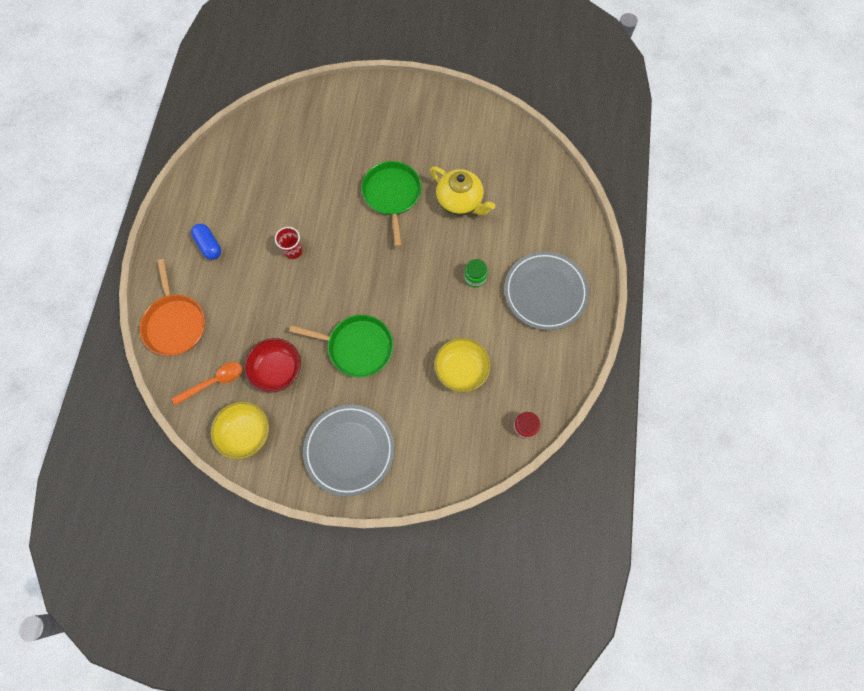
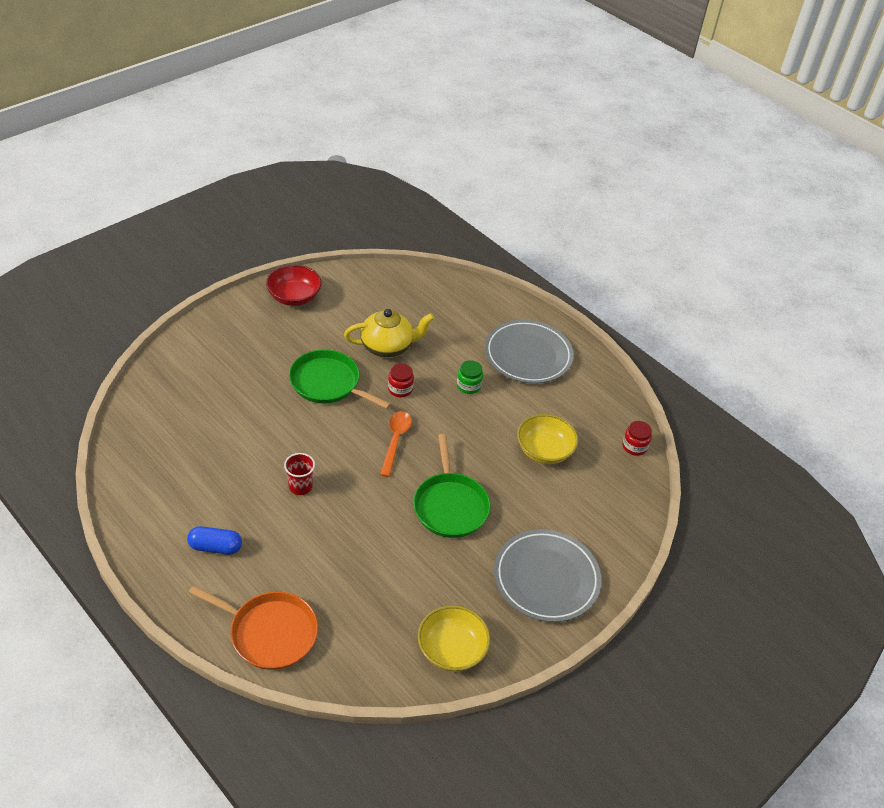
camera: 55 degrees left, 25 degrees down
orange spoon [172,362,242,405] -> orange spoon moved to [380,411,412,477]
red bowl [244,338,301,392] -> red bowl moved to [266,265,322,306]
green pan [289,315,393,377] -> green pan turned 120 degrees clockwise [413,434,491,538]
none -> red jar [388,363,414,397]

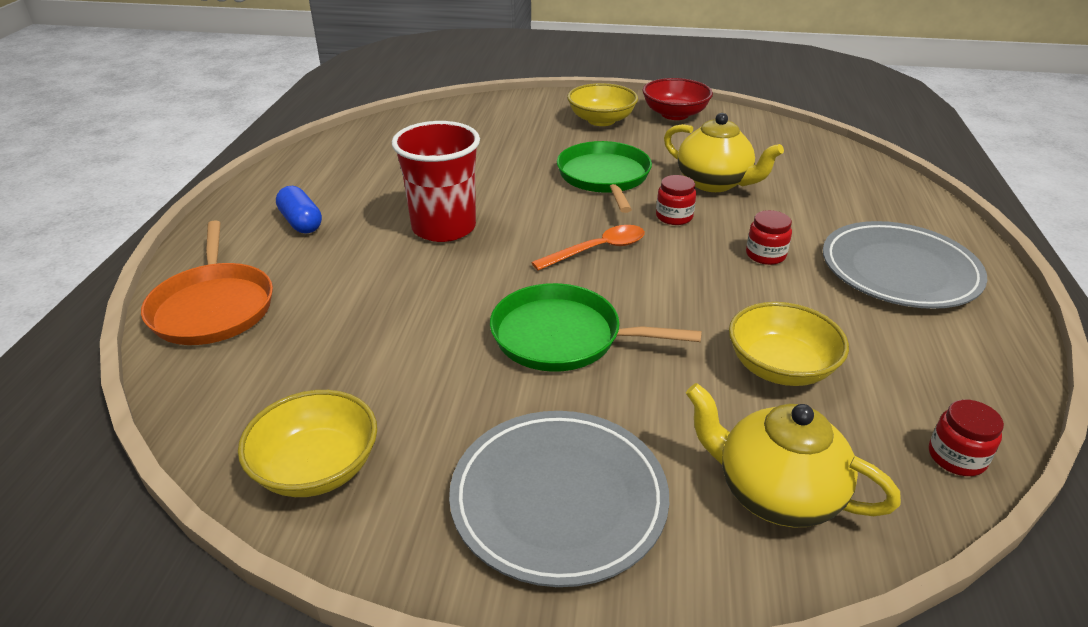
camera: 55 degrees right, 10 degrees down
red cup [284,453,315,495] -> red cup [392,121,480,242], size x1.97
green pan [413,434,491,538] -> green pan turned 60 degrees clockwise [490,283,702,372]
green jar [457,360,483,394] -> red jar [746,210,792,265]
none -> yellow bowl [567,83,638,126]
none -> yellow teapot [686,383,901,527]

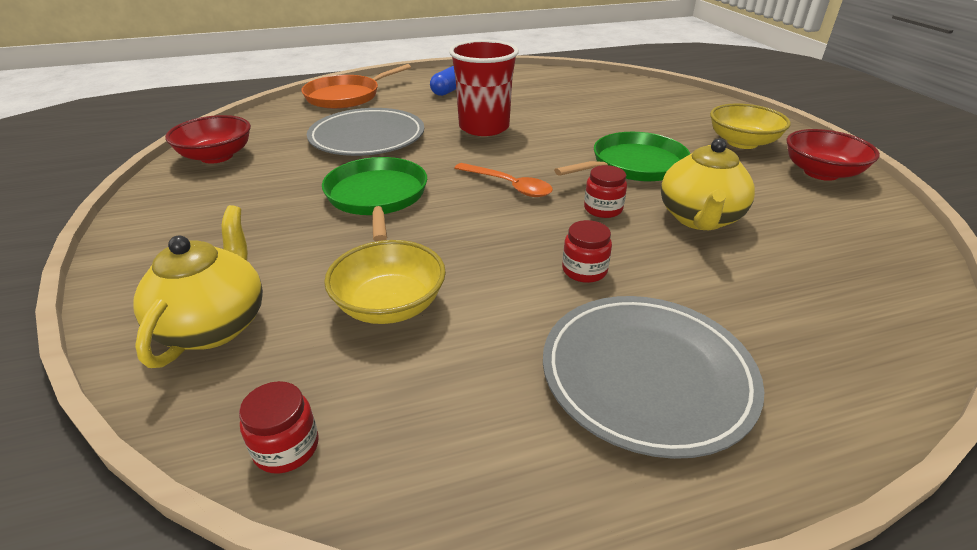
camera: 65 degrees right, 0 degrees up
yellow bowl [238,390,377,497] -> red bowl [165,115,251,164]
grey plate [449,411,669,587] -> grey plate moved to [307,108,424,156]

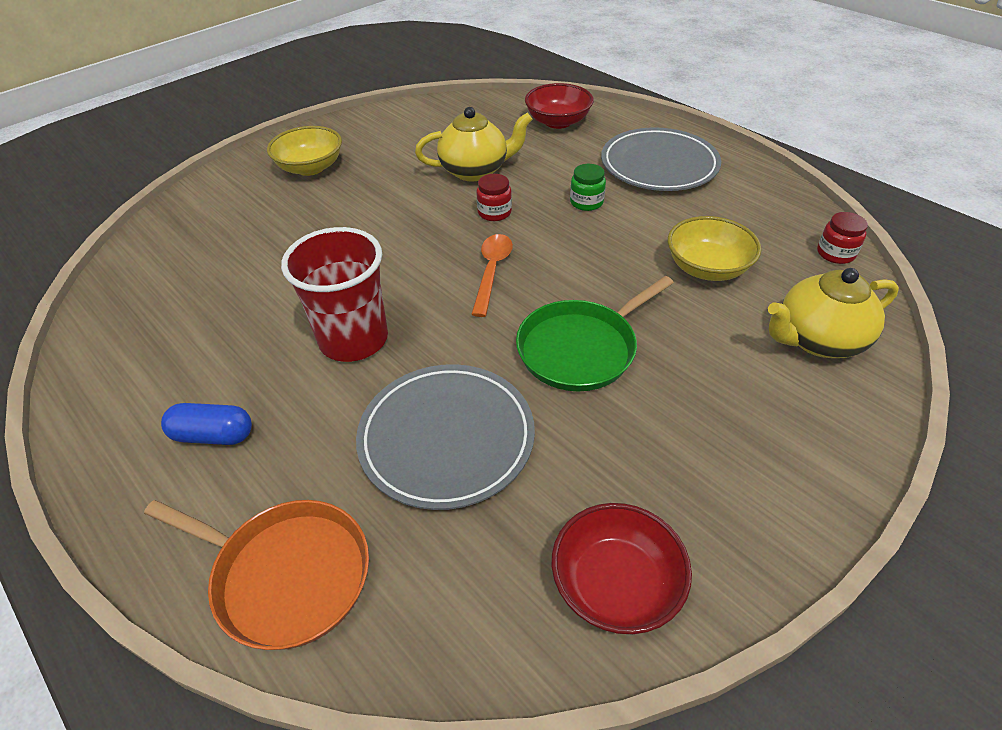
camera: 115 degrees left, 10 degrees up
green pan [554,132,690,181] -> none
red jar [562,220,612,283] -> green jar [570,164,606,211]
red bowl [786,129,880,181] -> red bowl moved to [525,83,594,129]

